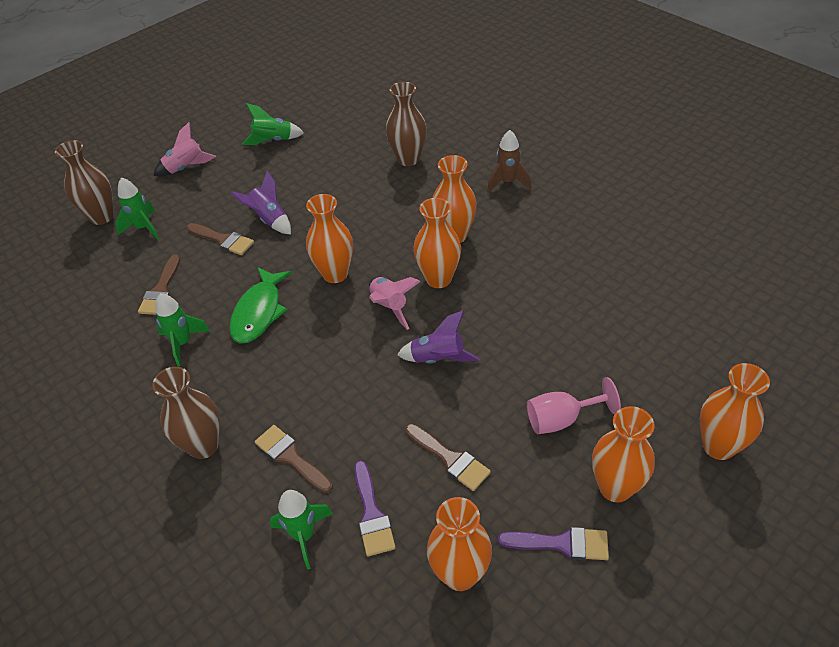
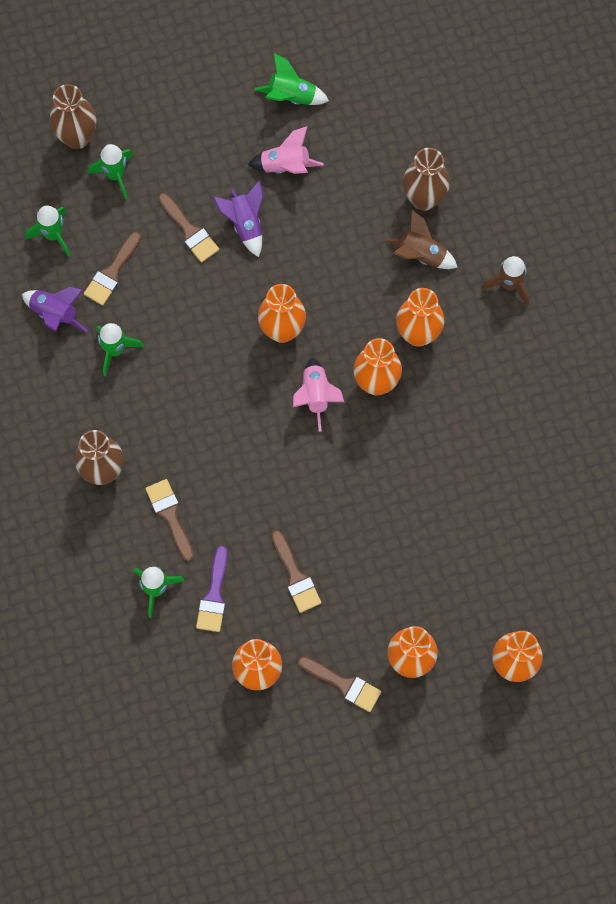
camera: 20 degrees right, 25 degrees up
pink rocket [153,122,216,177] -> pink rocket moved to [248,126,324,174]
green fish [229,267,292,344] -> none
purple rocket [397,310,480,364] -> purple rocket moved to [22,287,88,332]
purple brush [498,527,609,560] -> brown brush [298,656,381,712]
pink goblet [527,377,621,434] -> none
none -> green rocket [25,206,71,257]
none -> brown rocket [386,210,458,269]

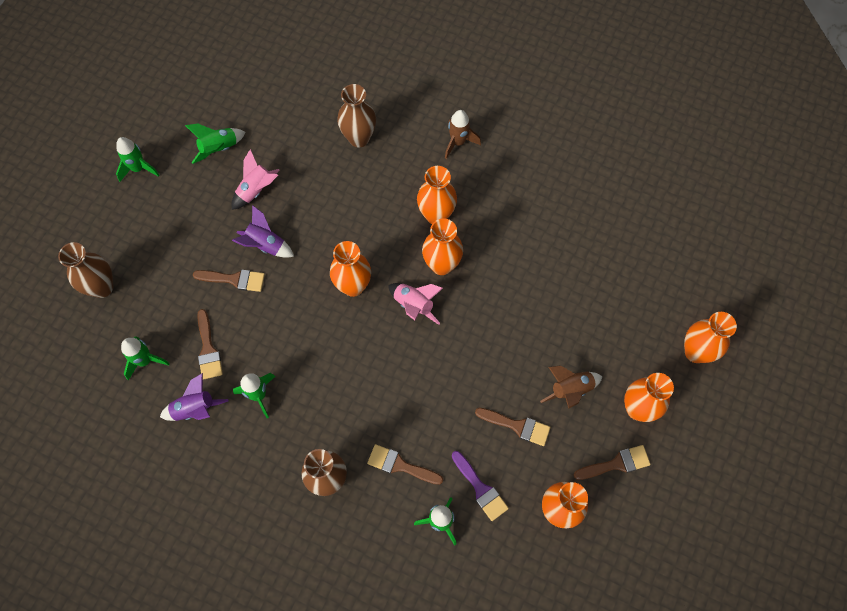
camera: 45 degrees left, 5 degrees down
green rocket [88,144,133,199] -> green rocket moved to [116,137,160,182]
brown rocket [386,210,458,269] -> brown rocket moved to [540,366,602,409]

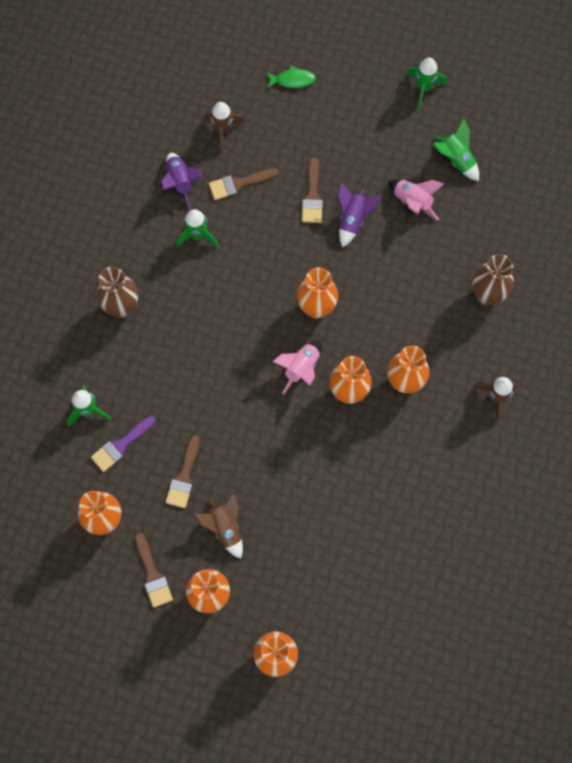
camera: 85 degrees right, 5 degrees up
brown vase [58,242,113,298] -> green fish [267,66,316,89]
green rocket [121,336,170,380] -> brown rocket [203,102,244,153]
brown brush [367,444,443,485] -> none

